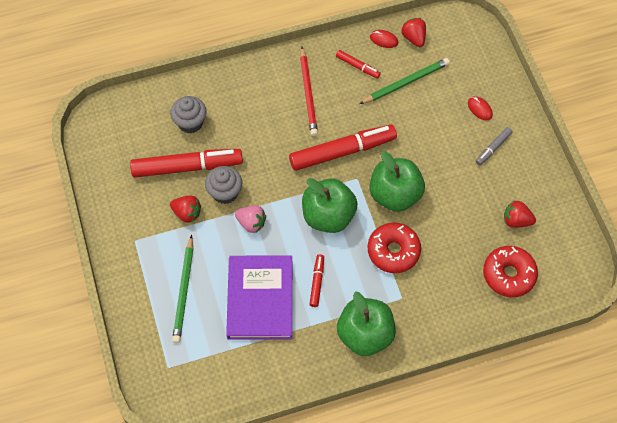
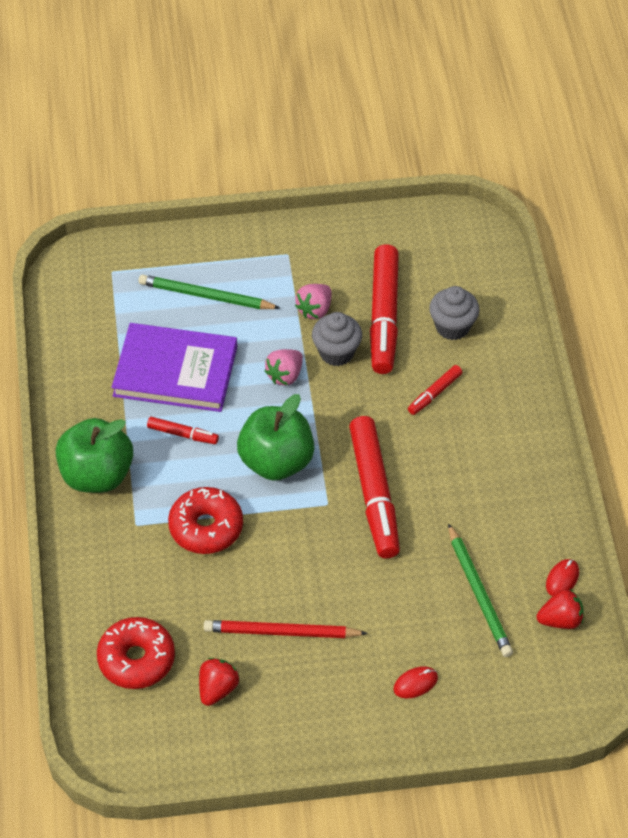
camera: 100 degrees right, 10 degrees down
red strawberry [170,195,201,223] -> pink strawberry [295,284,331,319]
red pencil [300,47,318,136] -> red pencil moved to [204,620,368,638]
red marker [336,50,381,78] -> red marker moved to [408,365,462,415]
green apple [369,151,425,212] -> none
grey marker [476,127,512,165] -> none

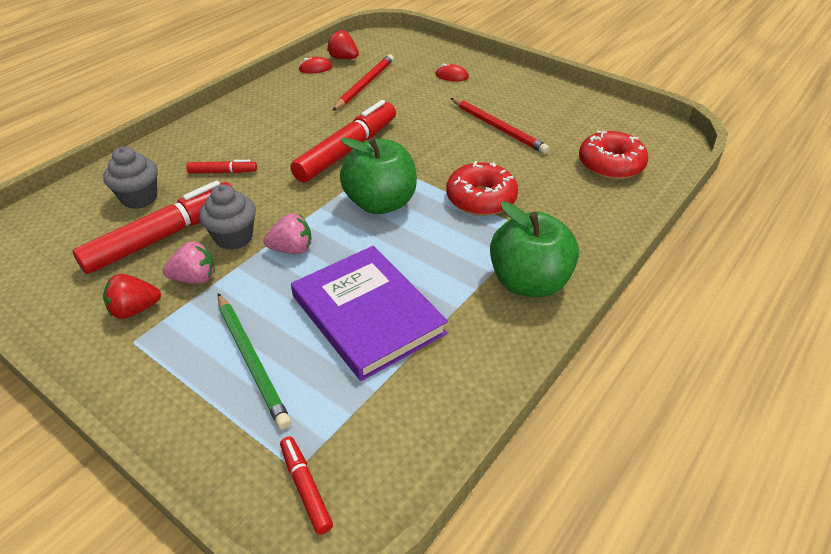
camera: 135 degrees left, 10 degrees down
red marker [147,417,219,444] -> red marker moved to [280,436,333,535]
red strawberry [199,658,239,706] -> red strawberry moved to [103,274,161,319]
green pencil [448,523,513,657] -> red pencil [332,54,394,111]

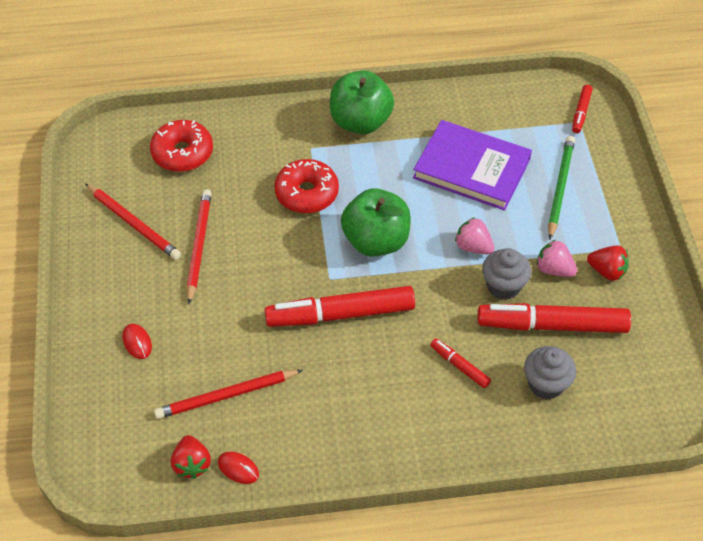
camera: 135 degrees left, 10 degrees up
purple book [291,246,448,381] -> purple book turned 75 degrees counterclockwise [413,120,532,211]
none -> red pencil [85,183,181,260]

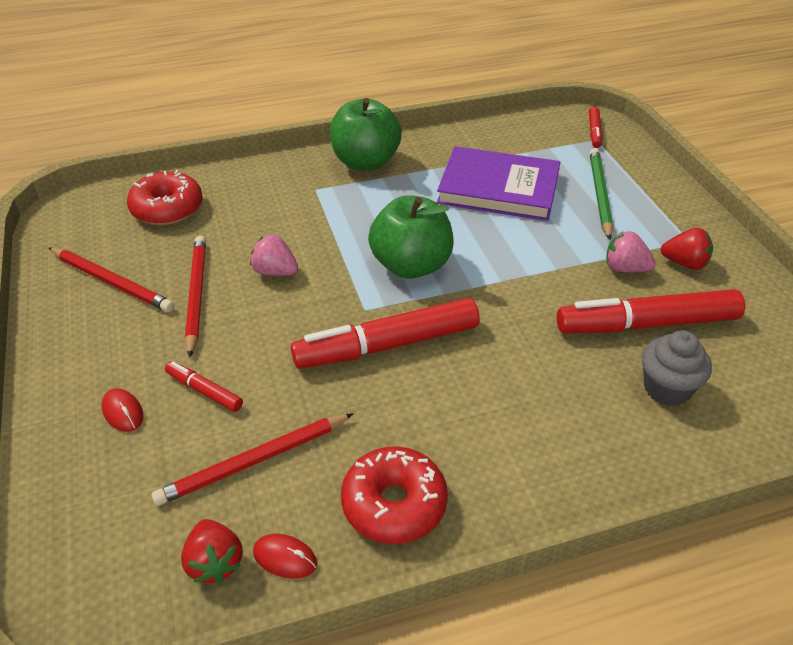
camera: 10 degrees left, 10 degrees down
red donut [274,159,339,214] -> red donut moved to [341,446,448,544]
red marker [430,338,491,388] -> red marker moved to [165,361,243,412]
pink strawberry [455,217,495,254] -> pink strawberry moved to [250,234,298,276]
grey cupcake [482,248,531,300] -> none

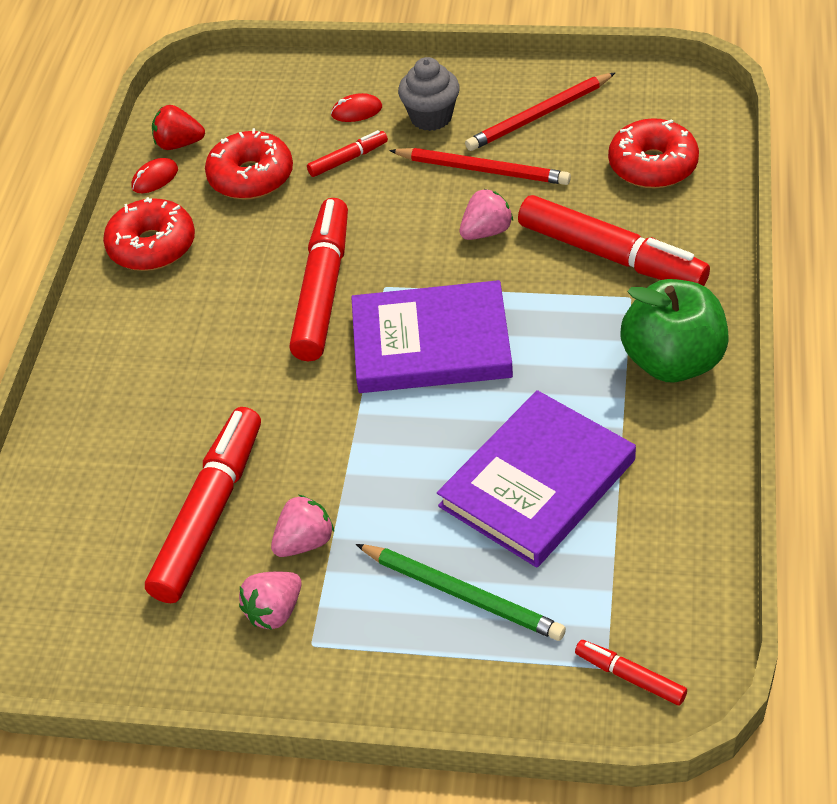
camera: 120 degrees right, 5 degrees up
red pencil [151,413,354,506] -> red donut [205,128,293,200]
green apple [368,195,453,279] -> purple book [351,280,513,393]
grey cupcake [642,330,712,406] -> grey cupcake moved to [398,57,460,131]
red strawberry [661,228,713,270] -> pink strawberry [239,572,302,630]
none -> red marker [518,195,710,286]

